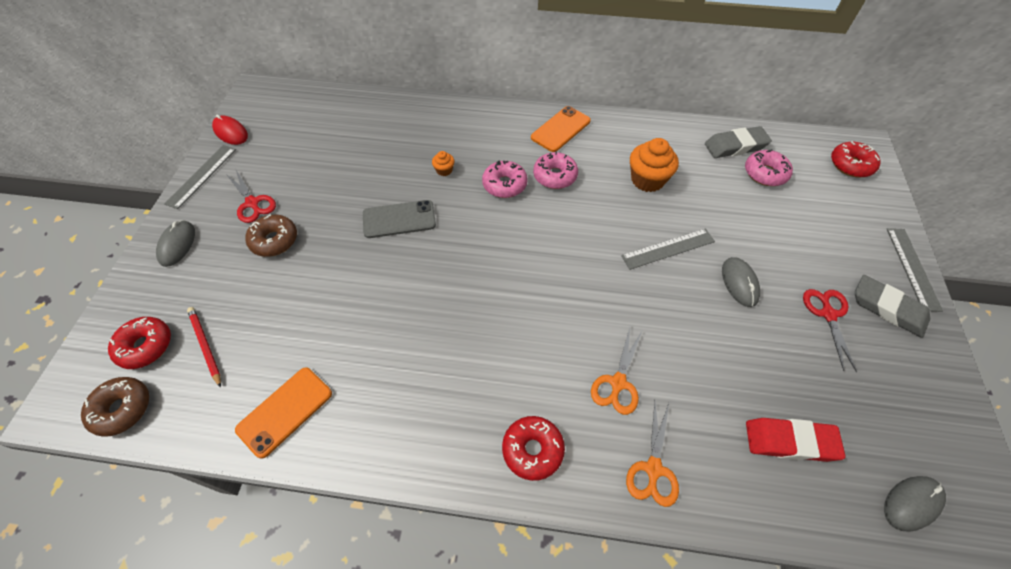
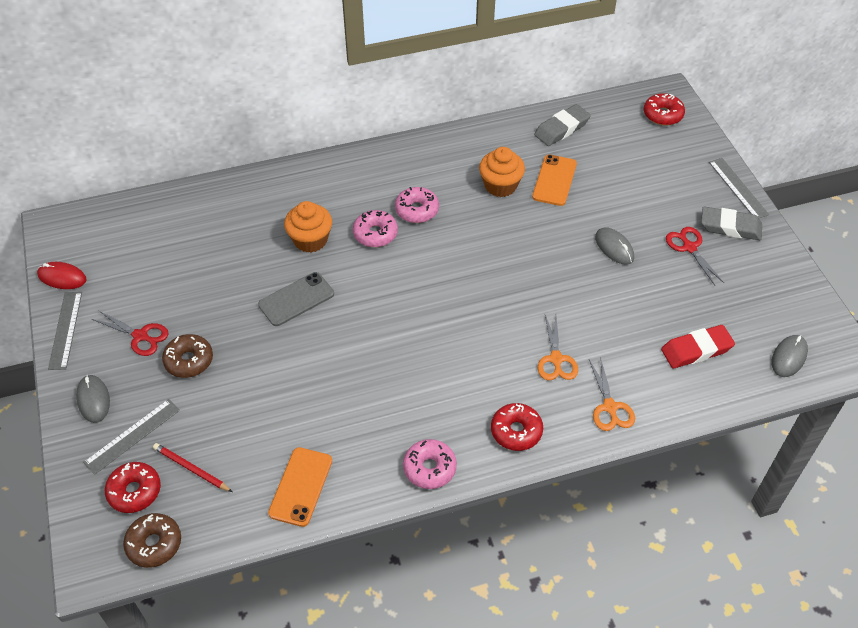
camera: 25 degrees left, 5 degrees down
orange cupcake [432,151,455,176] -> orange cupcake [284,201,332,253], size x2.06
orange phone [531,106,591,152] -> orange phone moved to [532,155,577,206]
grey ruler [621,229,715,270] -> grey ruler moved to [83,399,180,475]
pink donut [745,149,793,186] -> pink donut moved to [403,439,457,489]

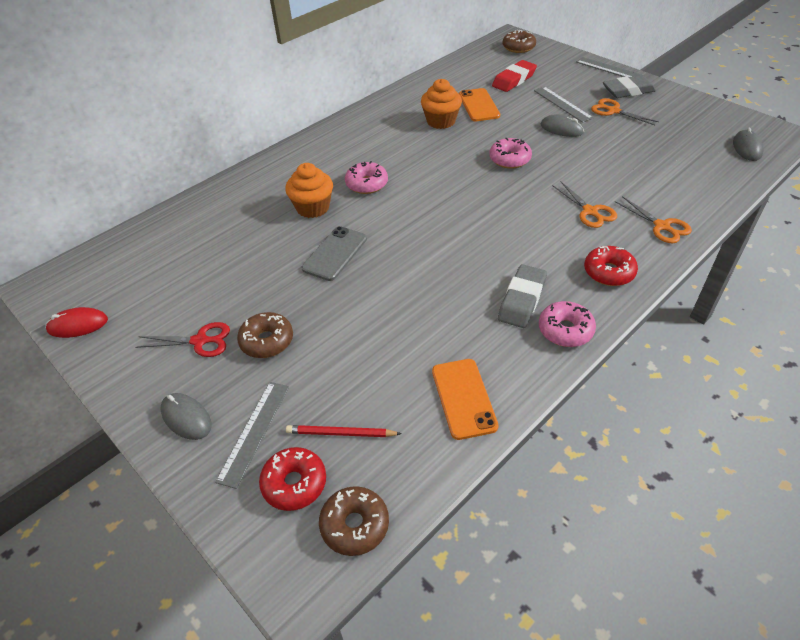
camera: 25 degrees left, 5 degrees down
grey ruler [48,292,82,370] -> grey ruler moved to [534,86,593,123]
pink donut [395,187,439,223] -> pink donut moved to [489,138,532,169]
grey eraser [534,104,591,146] -> grey eraser moved to [498,264,547,328]
red donut [644,93,685,125] -> brown donut [502,30,536,53]
red eraser [661,325,735,368] -> red eraser moved to [492,60,537,92]
red scissors [666,227,724,285] -> orange scissors [591,98,659,125]

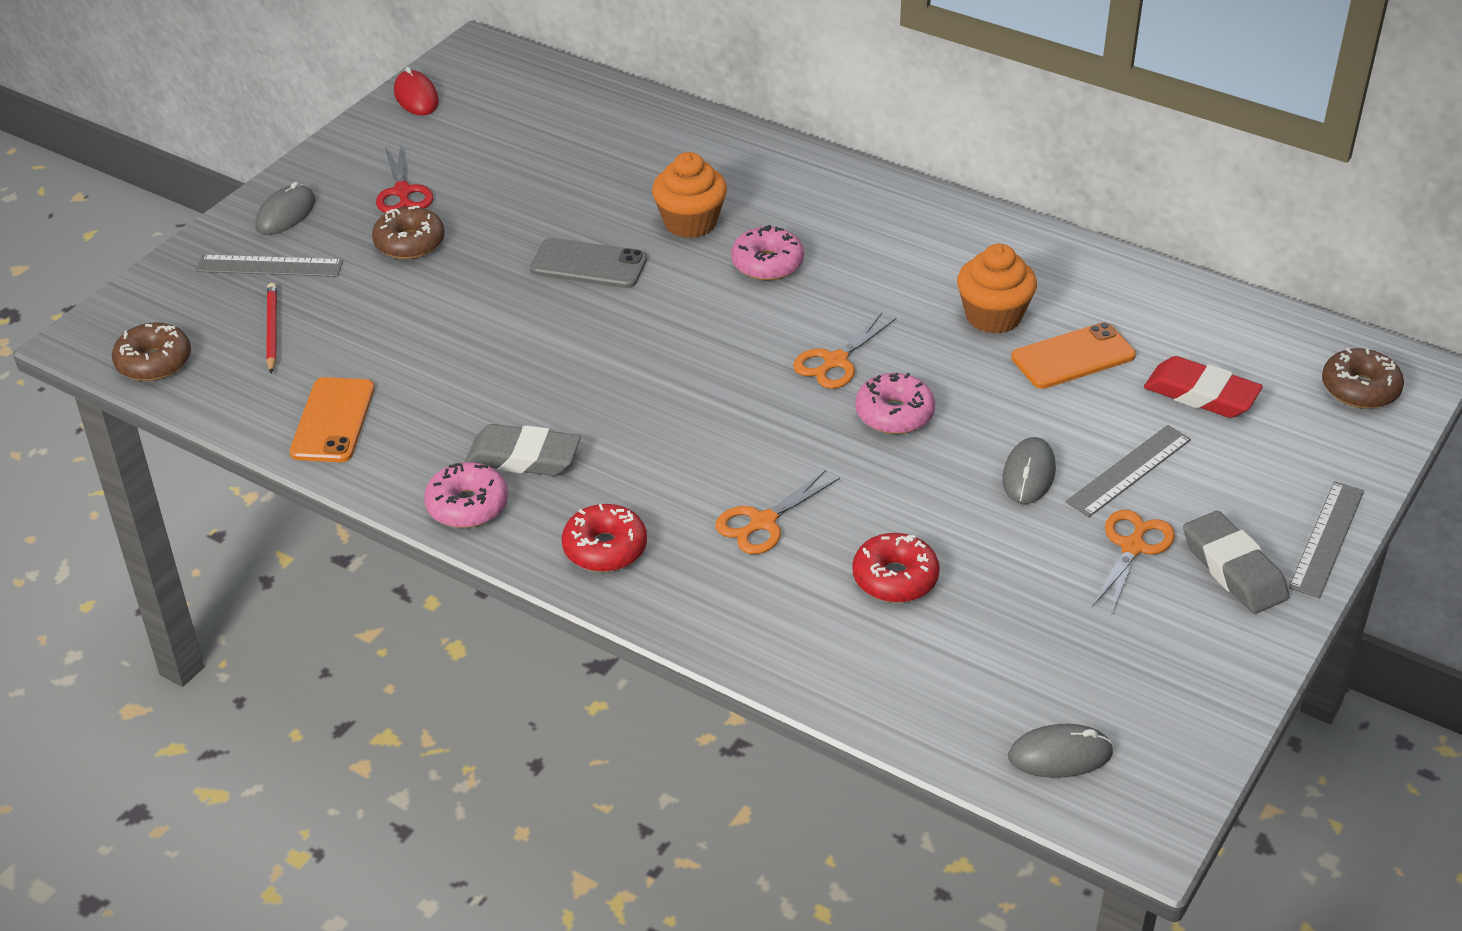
camera: 75 degrees right, 5 degrees down
red donut [259,447,326,511] -> red donut moved to [852,533,940,603]
orange phone [432,359,499,440] -> orange phone turned 60 degrees counterclockwise [290,377,374,462]
orange scissors [615,196,692,243] -> orange scissors moved to [793,313,896,389]

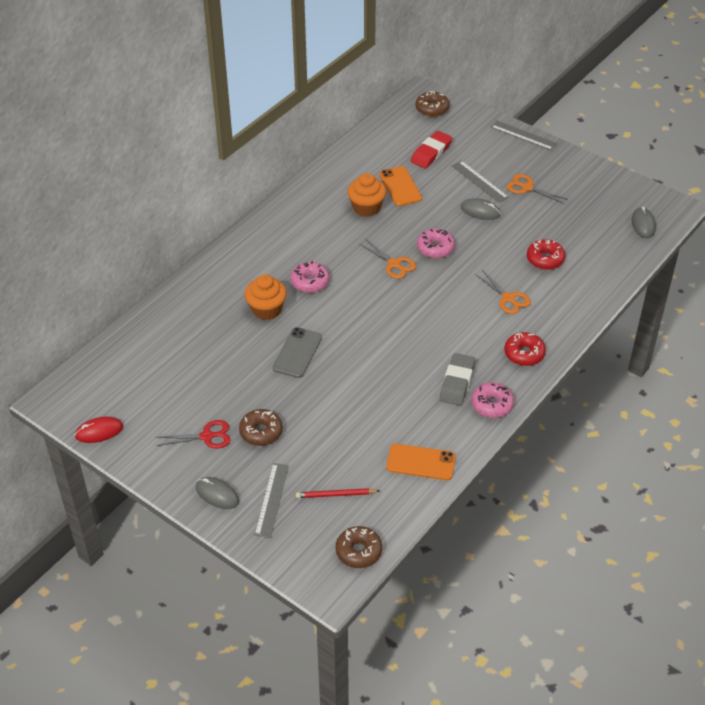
camera: 85 degrees left, 5 degrees up
grey eraser [1183,511,1289,614] -> none

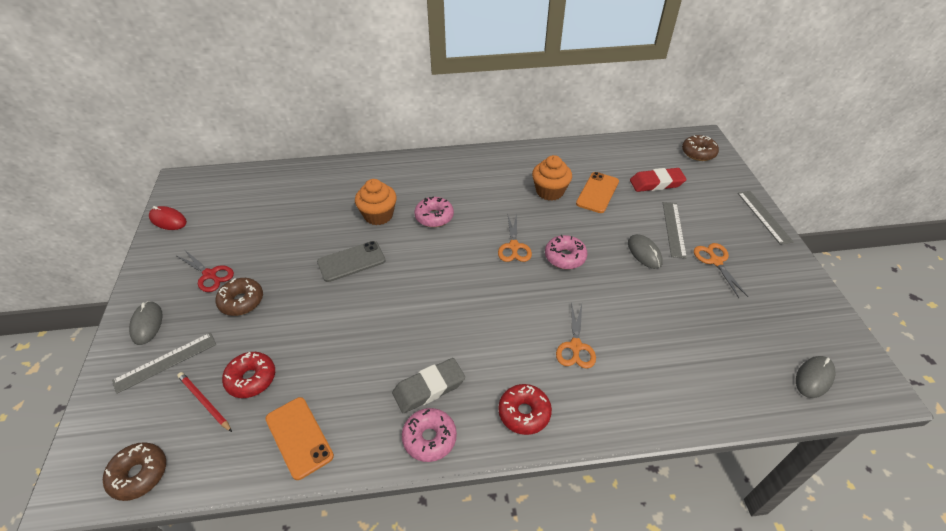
camera: 45 degrees right, 0 degrees up
red donut [527,239,565,270] -> red donut moved to [222,352,275,398]

